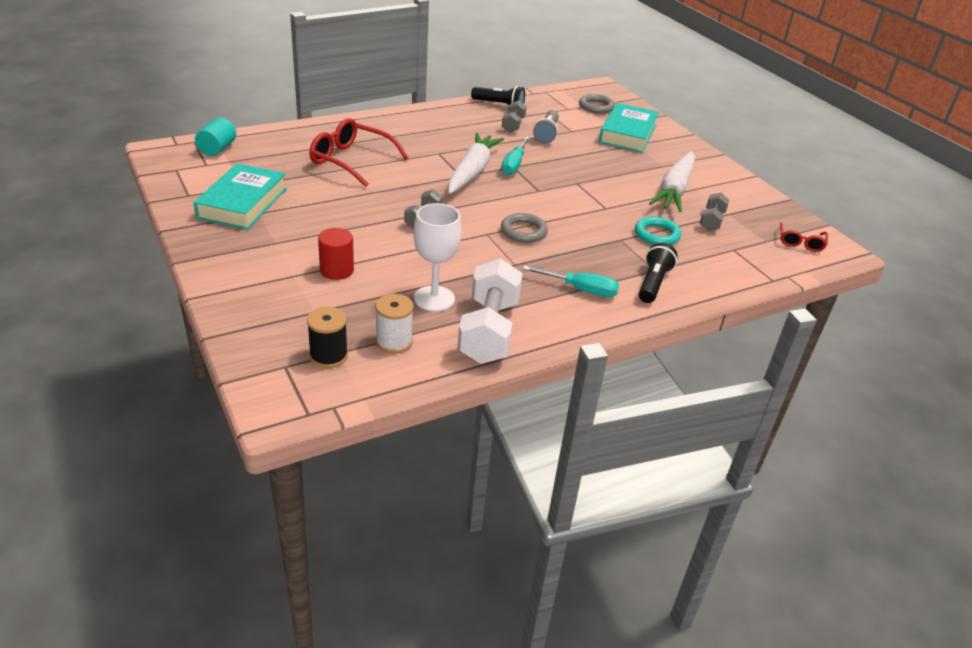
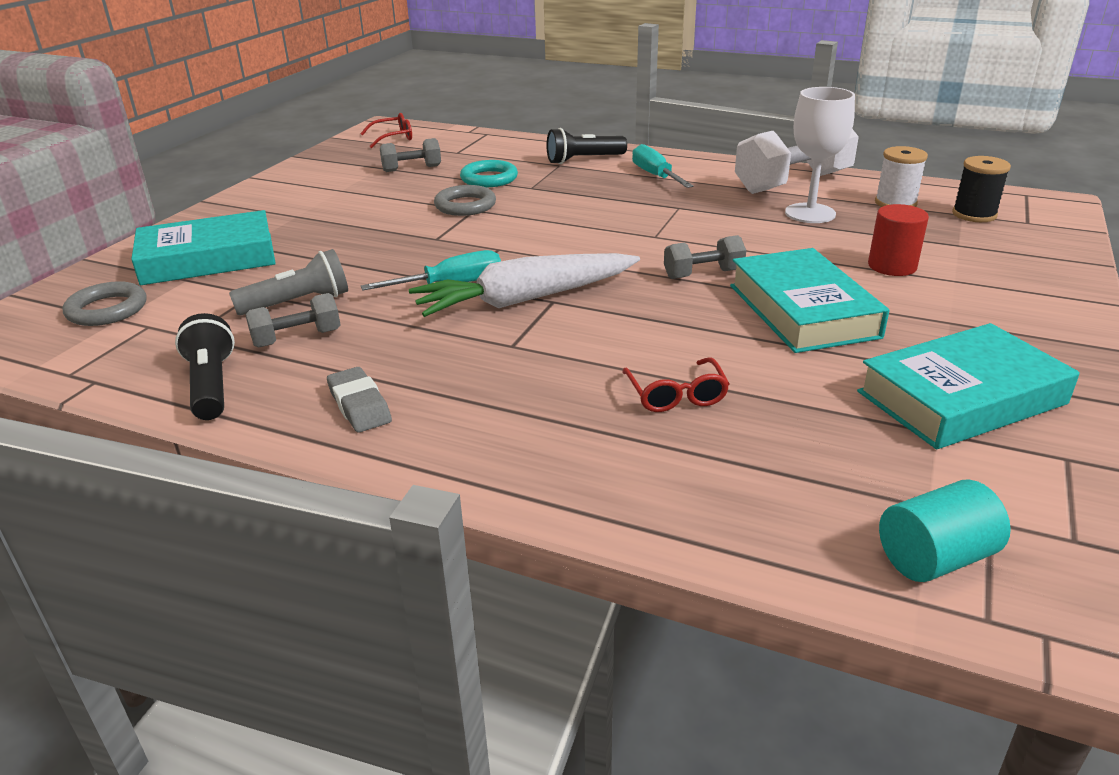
camera: 125 degrees left, 5 degrees down
red glasses [309,118,408,187] -> red glasses [622,357,730,412], size x0.53
grey ring [501,213,548,243] -> grey ring moved to [434,185,496,216]
white carrot [649,151,695,212] -> none
none -> grey eraser [327,367,392,432]
none -> turquoise book [730,248,889,353]

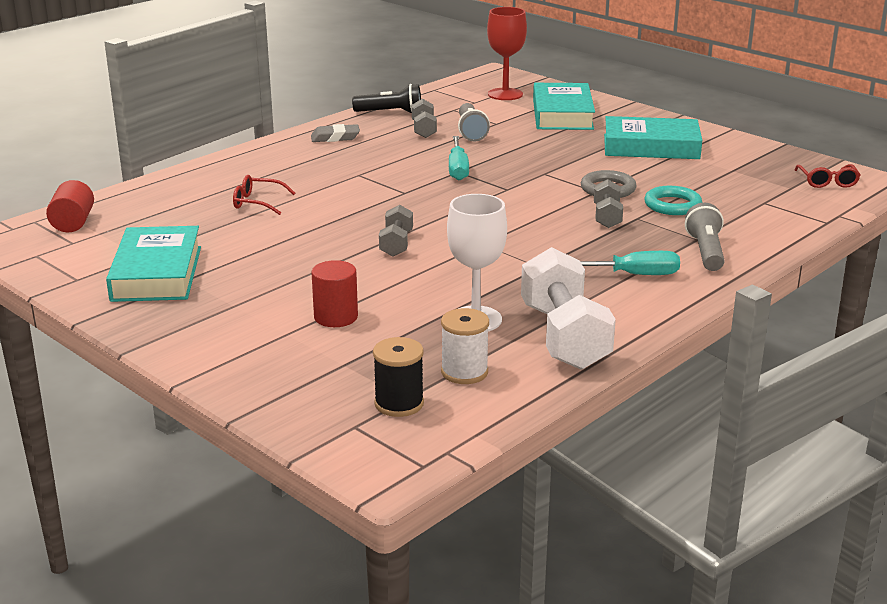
camera: 110 degrees right, 5 degrees down
grey ring [63,281,147,326] -> red goblet [487,7,527,100]
grey dumbbell [380,138,441,172] -> grey dumbbell moved to [594,179,623,228]
white carrot [409,253,640,317] -> none
black flashlight [547,128,627,164] -> grey flashlight [685,203,725,271]
turquoise book [730,248,889,353] -> turquoise book moved to [604,116,702,159]
turquoise cylinder [879,479,1011,582] -> red cylinder [46,180,94,232]

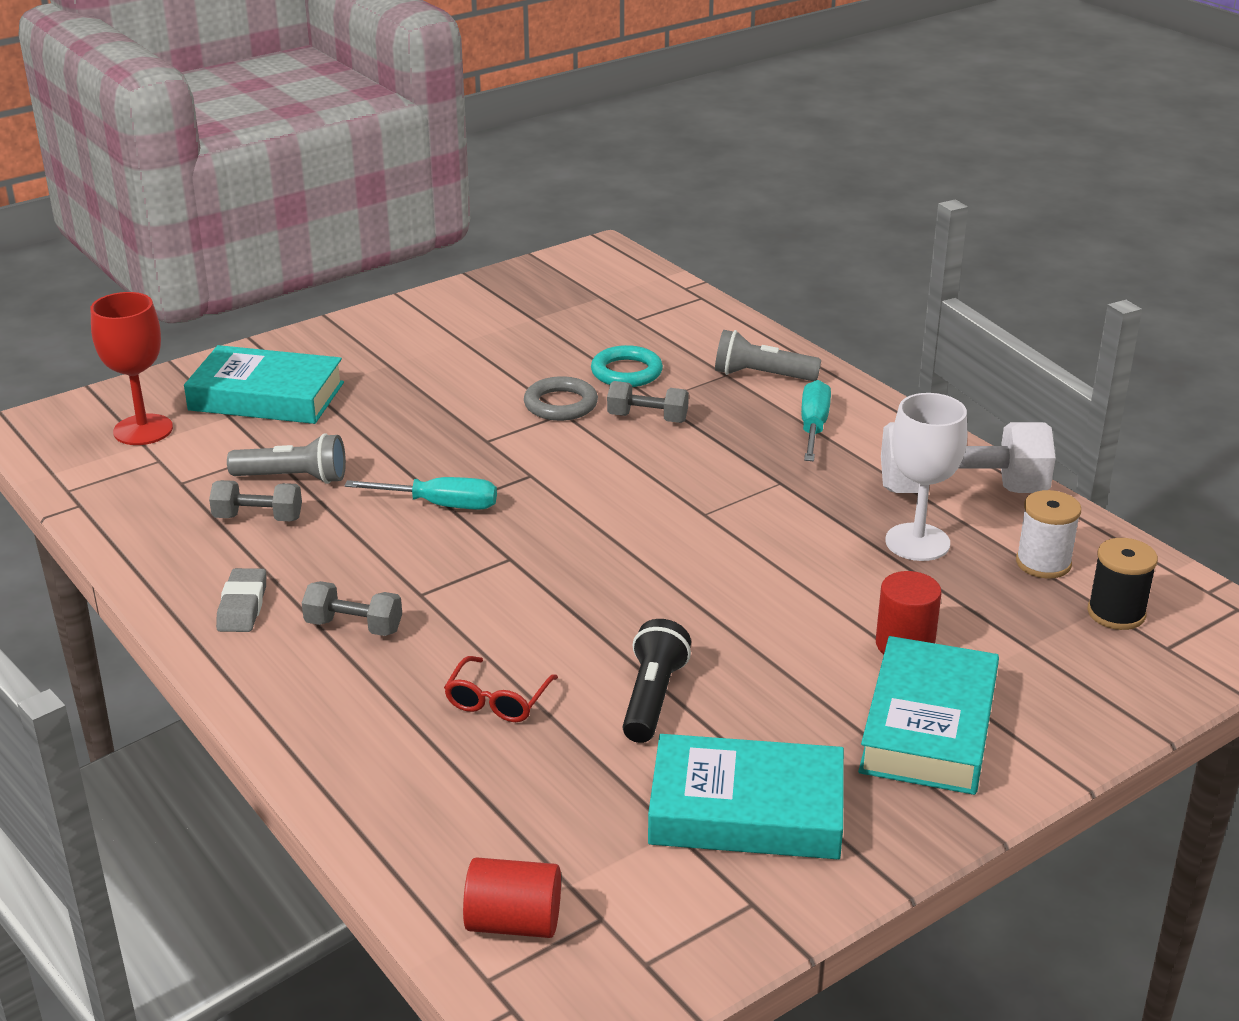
camera: 80 degrees left, 5 degrees up
black flashlight [352,84,421,113] -> black flashlight moved to [623,619,691,743]
grey dumbbell [379,205,413,257] -> grey dumbbell moved to [302,581,402,636]
turquoise book [604,116,702,159] -> turquoise book moved to [858,636,999,795]
red glasses [795,164,861,188] -> none

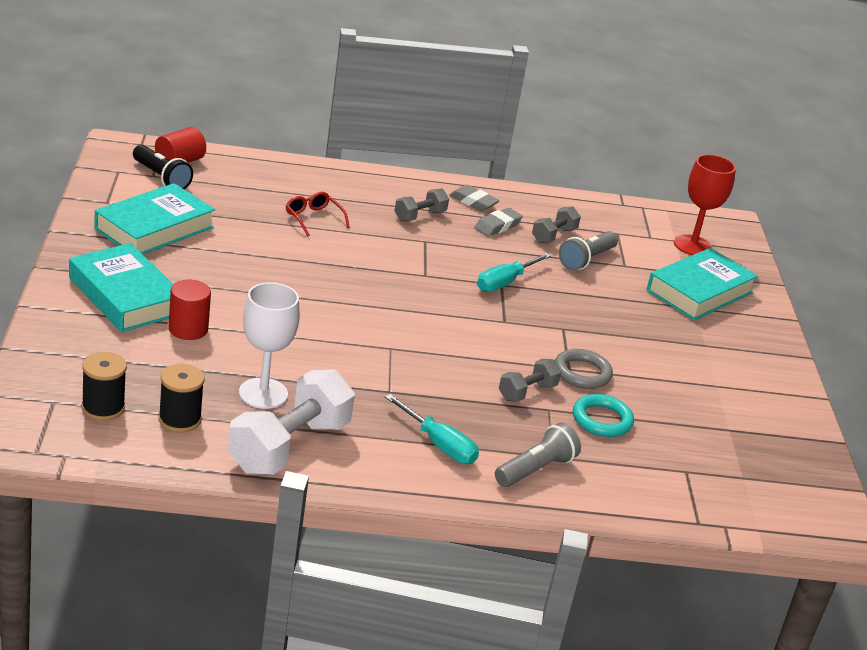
camera: 120 degrees right, 0 degrees up
black flashlight [623,619,691,743] -> black flashlight moved to [133,145,193,189]
white spool [1016,490,1081,579] -> black spool [158,364,205,433]
none -> grey eraser [474,208,523,236]

